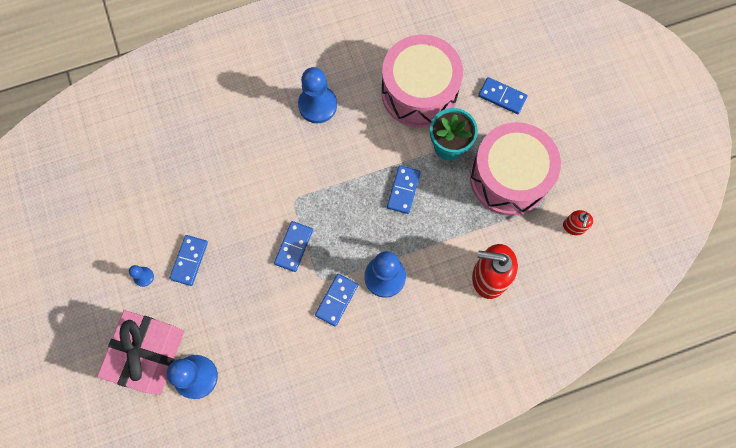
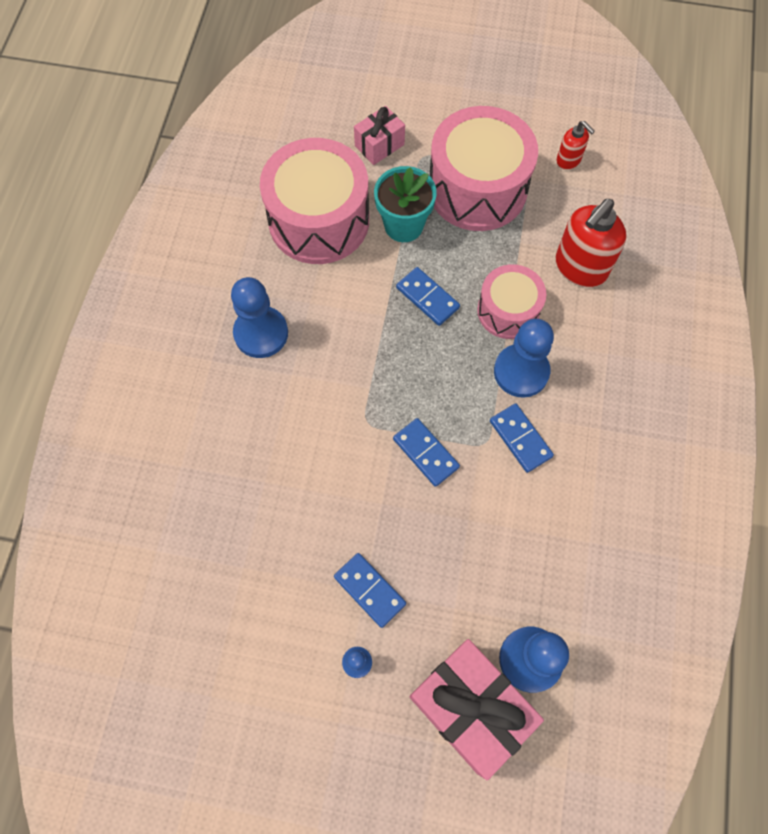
camera: 60 degrees left, 5 degrees down
blue domino [478,77,528,114] -> pink gift [354,106,405,165]
none -> pink drum [477,264,546,339]

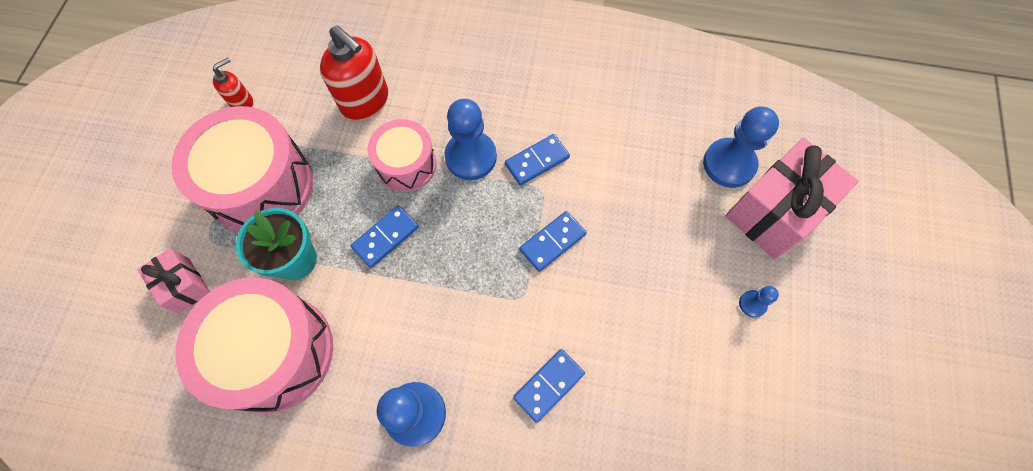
camera: 90 degrees left, 0 degrees up
blue domino [334,553,406,628] -> blue domino moved to [513,349,585,423]

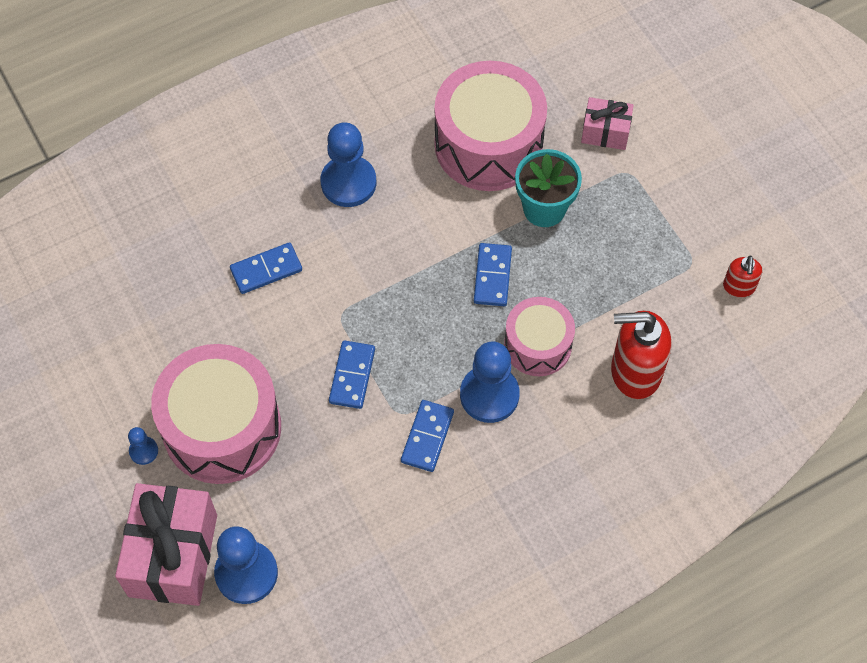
camera: 140 degrees right, 5 degrees down
pink drum [171,106,313,233] -> pink drum moved to [151,344,281,484]
blue domino [513,349,585,423] -> blue domino turned 60 degrees clockwise [230,242,302,294]

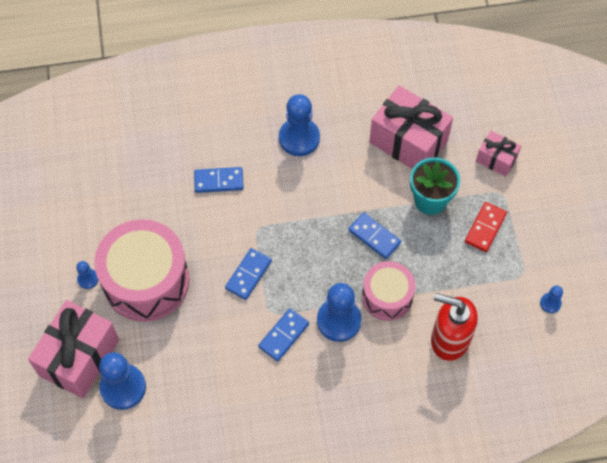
camera: 20 degrees right, 0 degrees up
pink drum [434,61,547,191] -> pink gift [369,85,453,169]
blue domino [474,243,512,306] -> blue domino turned 75 degrees counterclockwise [348,212,401,259]
red soap dispenser [723,255,762,298] -> blue pawn [540,286,563,313]
none -> red domino [465,202,507,252]

